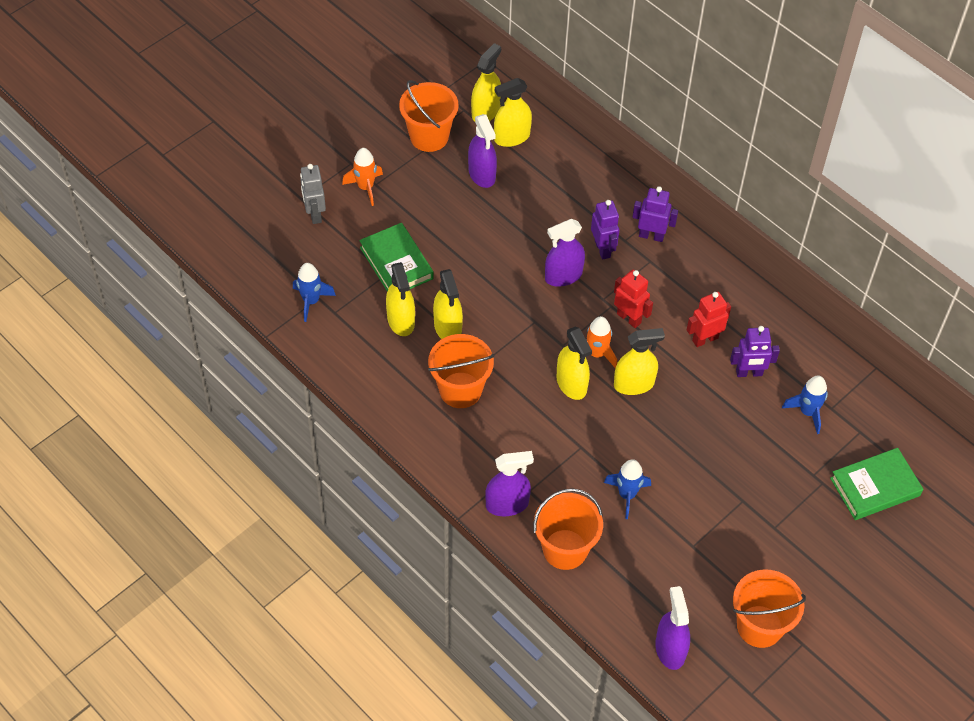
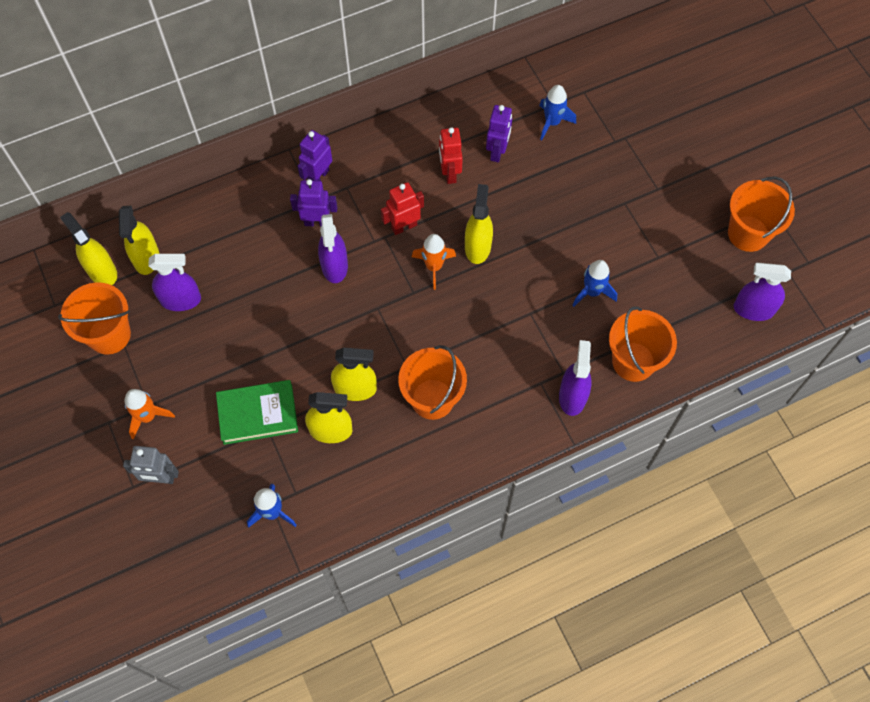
camera: 70 degrees left, 10 degrees up
yellow spray bottle [556,326,592,400] -> none
green book [830,448,923,520] -> none

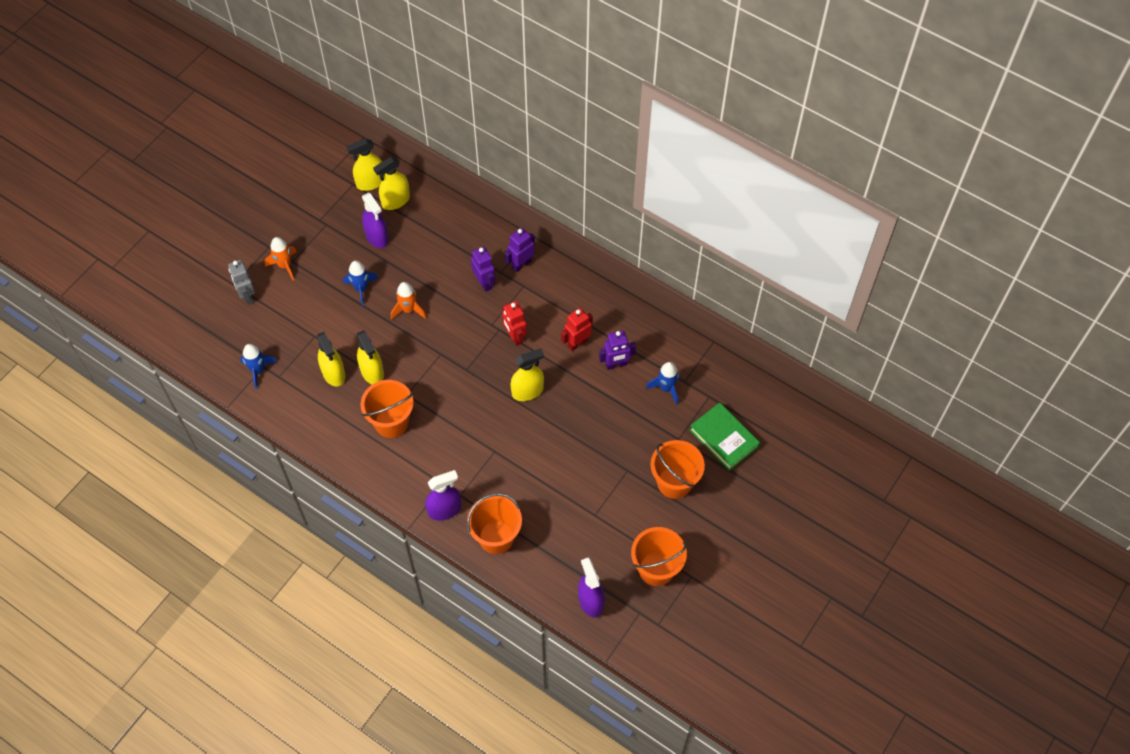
camera: 60 degrees right, 5 degrees down
orange bucket [58,282,131,355] -> orange bucket moved to [651,440,705,499]
yellow spray bottle [60,212,117,285] -> yellow spray bottle turned 135 degrees counterclockwise [347,138,385,191]
green book [216,380,298,445] -> green book moved to [690,402,760,471]
purple robot [298,130,332,181] -> purple robot turned 45 degrees counterclockwise [505,228,535,272]
purple spray bottle [318,214,348,283] -> none
red robot [381,182,424,235] -> red robot turned 150 degrees counterclockwise [502,301,527,346]
orange rocket [412,234,456,290] -> orange rocket moved to [391,282,426,319]
blue rocket [572,260,617,307] -> blue rocket moved to [343,261,378,306]

